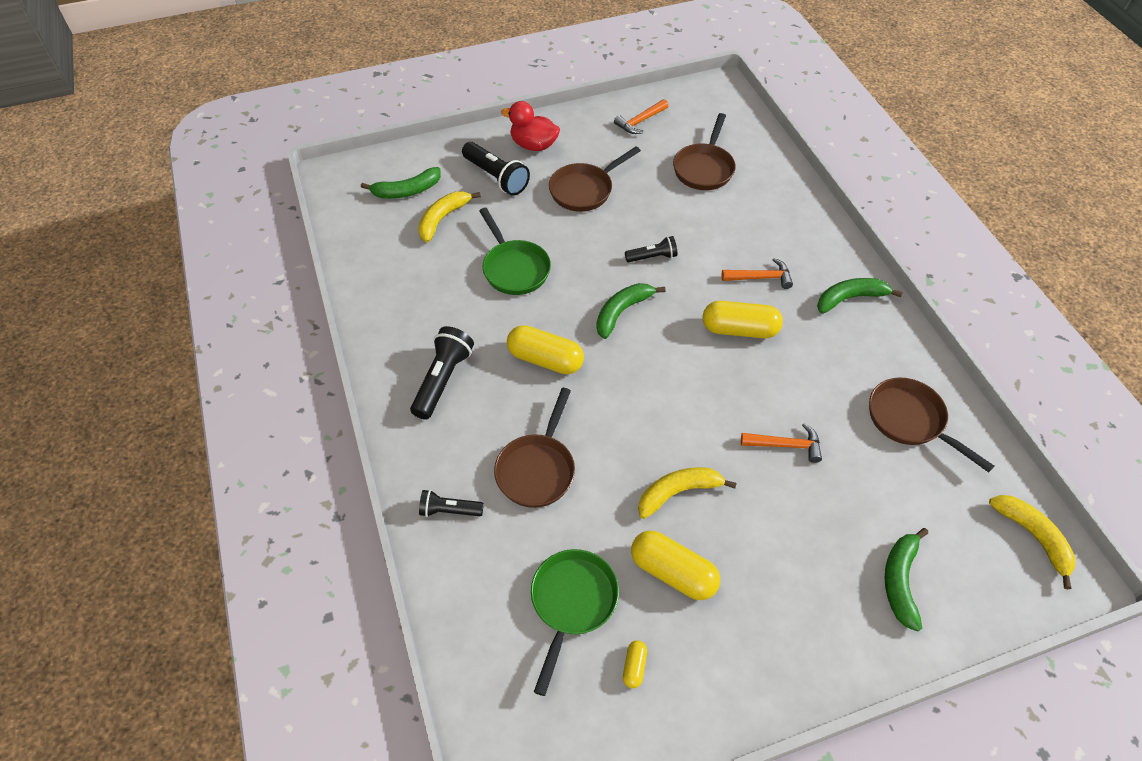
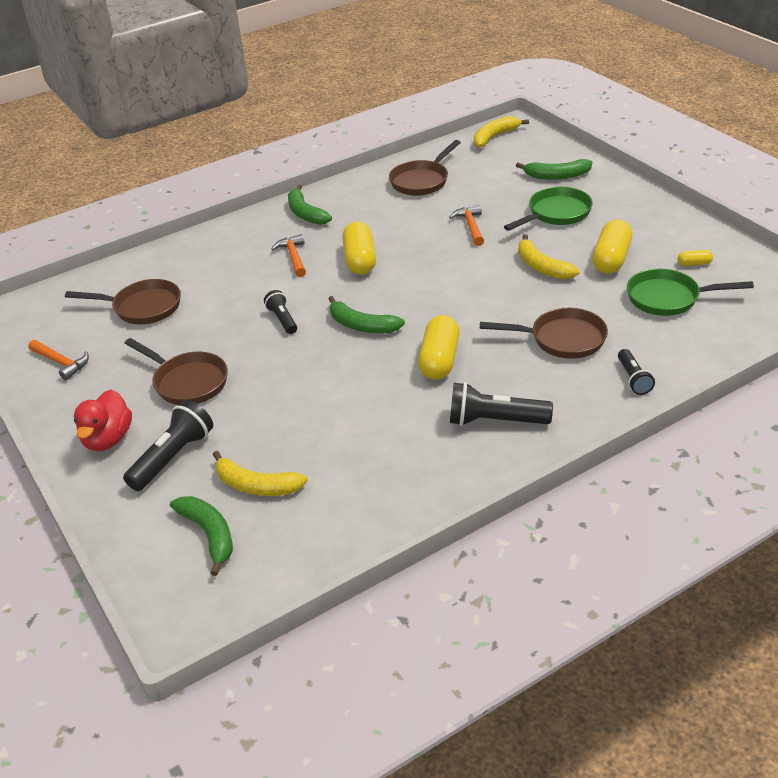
camera: 100 degrees left, 15 degrees down
green pan [479,208,551,295] -> green pan moved to [504,187,593,231]

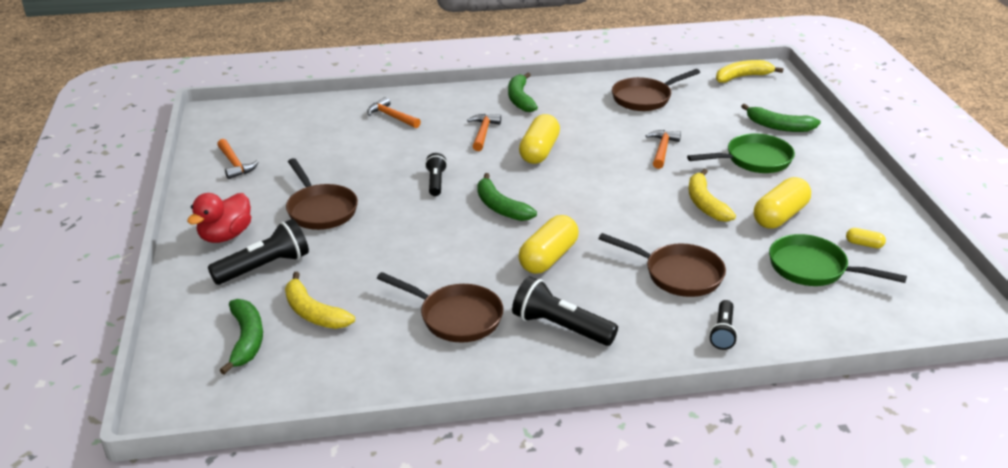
camera: 20 degrees right, 5 degrees down
brown pan [65,279,181,325] -> brown pan moved to [377,272,503,342]
none -> orange hammer [367,97,421,128]

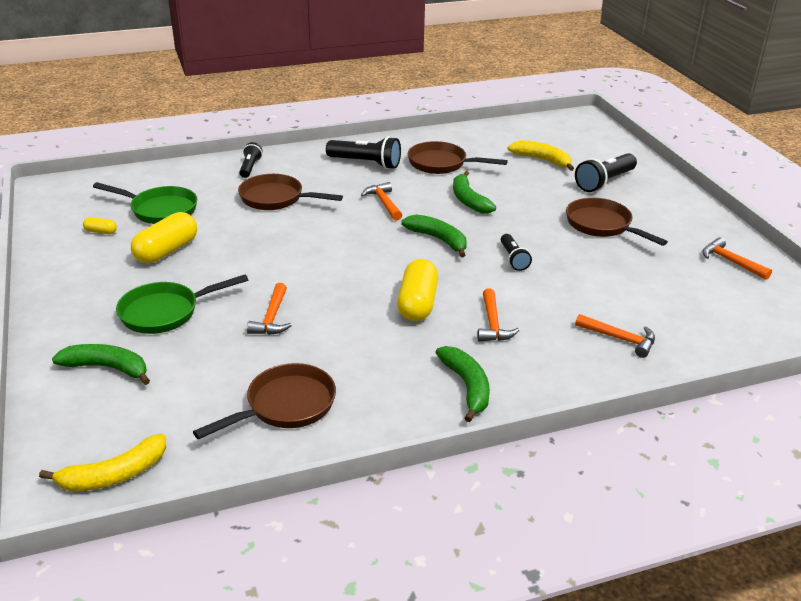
camera: 170 degrees right, 0 degrees up
red duck [187,193,251,243] -> none
green banana [220,299,263,374] -> green banana moved to [453,171,496,214]
yellow capsule [518,215,579,274] -> orange hammer [361,182,402,221]
yellow banana [688,169,736,222] -> none

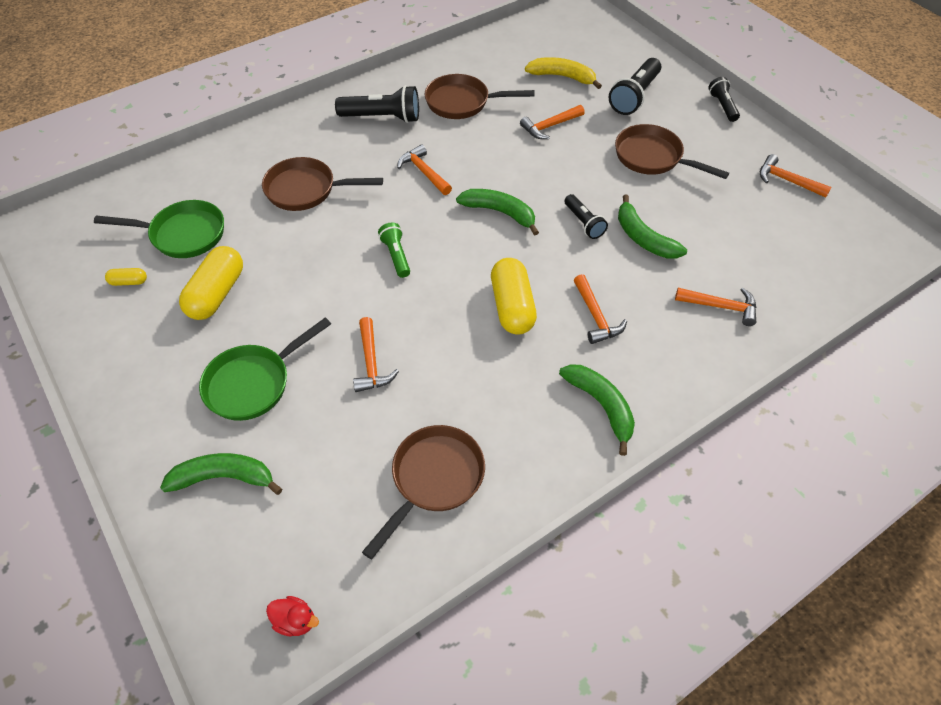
camera: 15 degrees left, 20 degrees up
yellow banana [39,434,166,491] -> red duck [266,596,319,636]
black flashlight [239,142,263,178] -> black flashlight moved to [708,77,740,122]
green banana [453,171,496,214] -> green banana moved to [618,195,687,259]
none -> green flashlight [378,223,410,278]
none -> orange hammer [520,105,585,139]

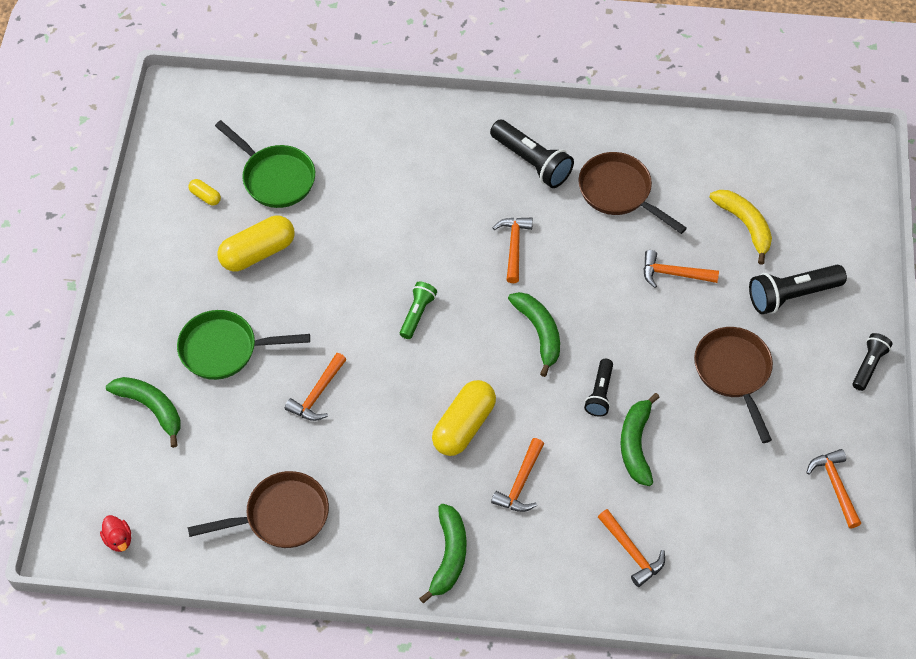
camera: 40 degrees right, 5 degrees up
brown pan [262,157,383,211] -> none

